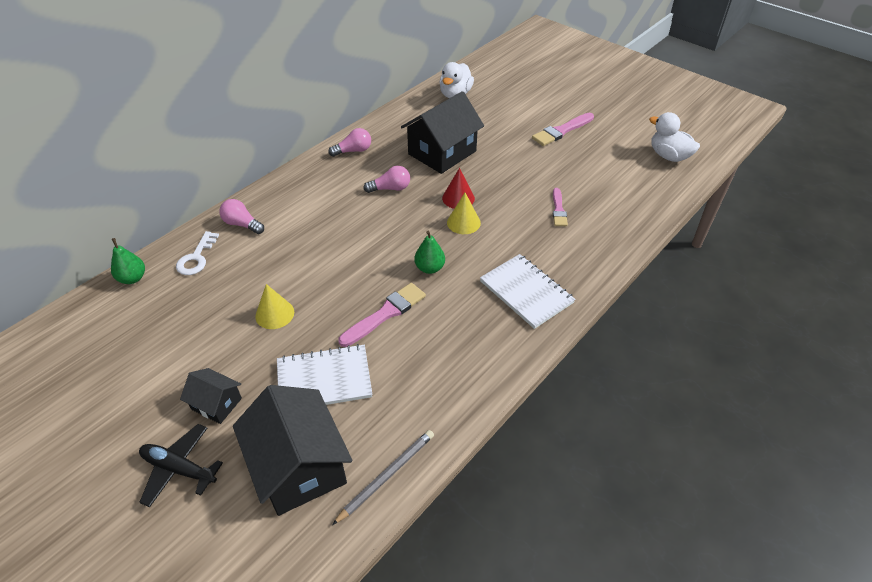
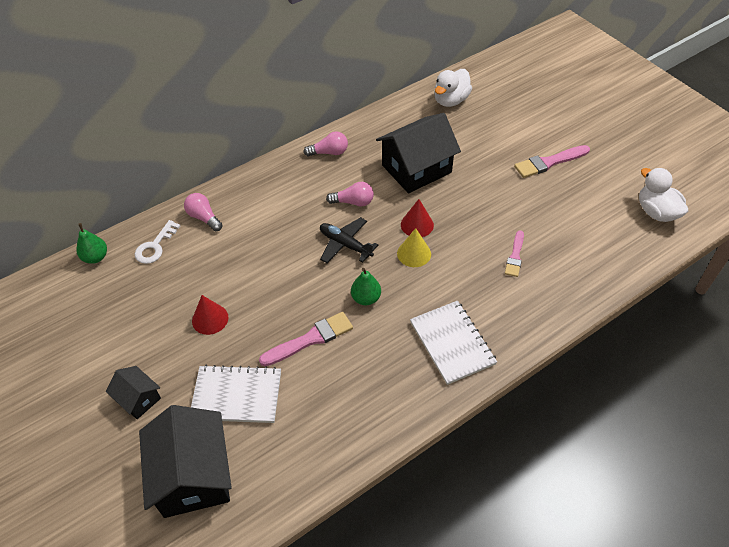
camera: 15 degrees right, 5 degrees up
black plane [139,424,223,507] -> black plane moved to [320,217,378,263]
yellow cone [255,284,294,329] -> red cone [192,295,228,335]
grey pencil [332,430,434,525] -> none

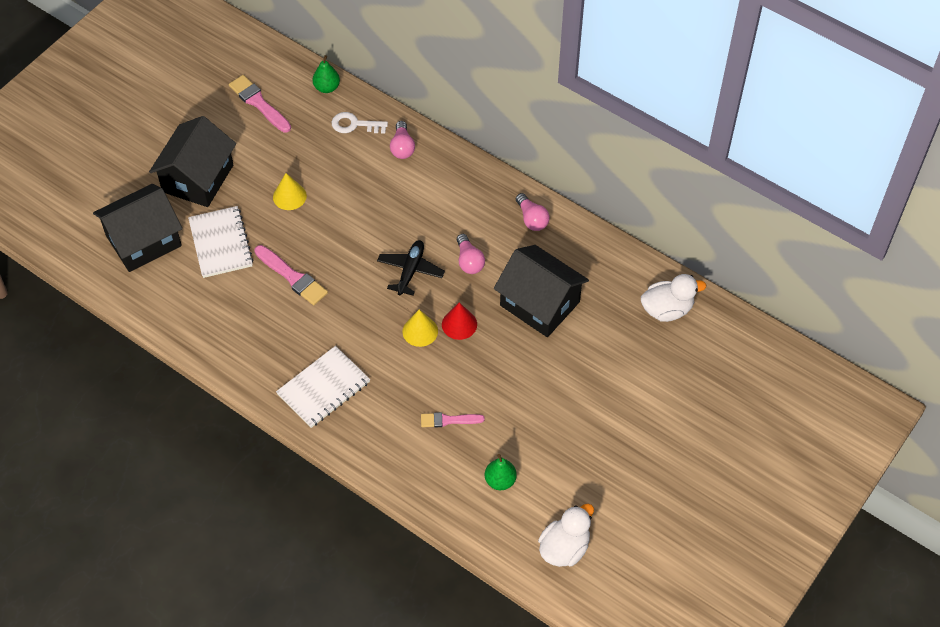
camera: 70 degrees right, 5 degrees up
black house [106,366,161,419] -> black house [149,116,236,207], size x1.98
pink light bulb [184,193,222,231] -> pink light bulb turned 150 degrees clockwise [390,121,415,159]
red cone [192,295,228,335] -> yellow cone [273,173,307,210]
green pear [351,268,381,305] -> green pear moved to [485,454,517,490]
white duck [434,69,472,107] -> white duck turned 150 degrees clockwise [641,274,706,322]
pink brush [514,145,590,178] -> pink brush moved to [229,75,291,133]

